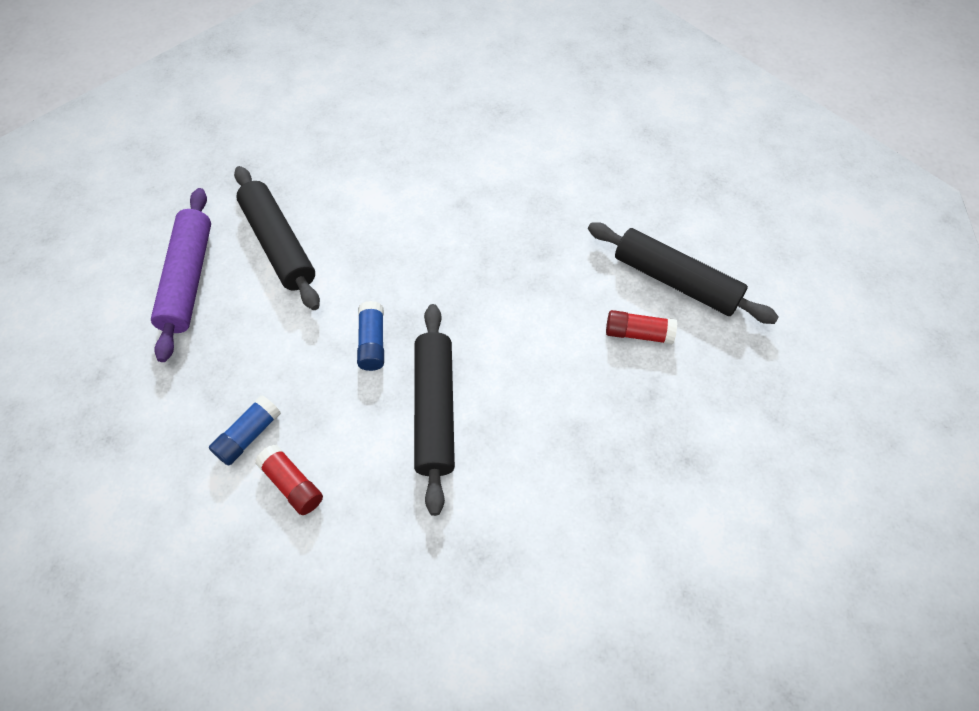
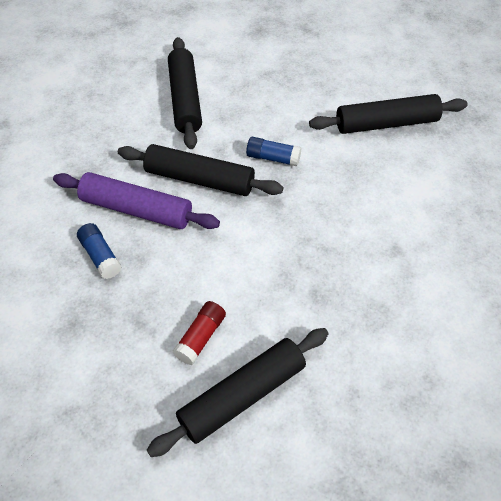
camera: 110 degrees right, 5 degrees down
purple rolling pin [151,188,211,362] -> purple rolling pin moved to [53,172,220,229]
blue glue stick [209,395,281,466] -> blue glue stick moved to [77,223,122,279]
red glue stick [255,444,323,515] -> black rolling pin [168,37,202,149]

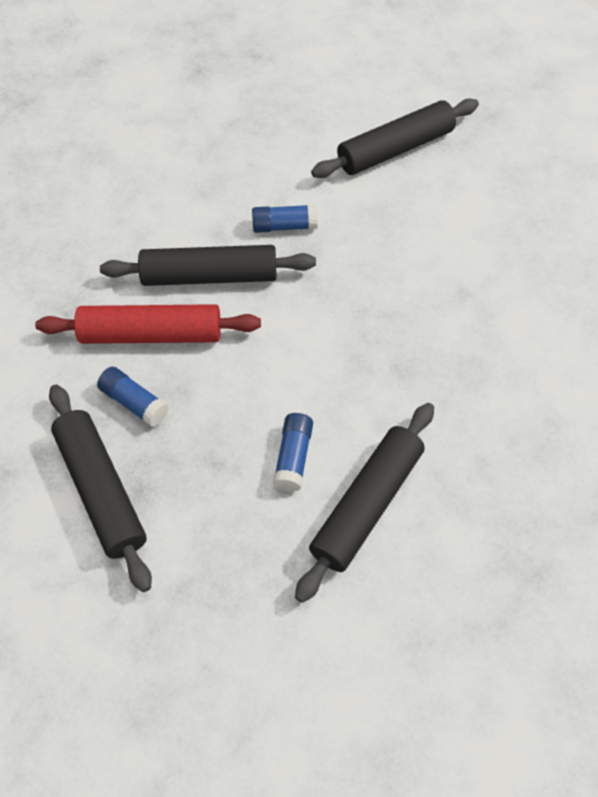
camera: 20 degrees left, 5 degrees up
purple rolling pin [53,172,220,229] -> red rolling pin [35,304,261,344]
black rolling pin [168,37,202,149] -> black rolling pin moved to [49,384,152,592]
red glue stick [173,301,226,365] -> blue glue stick [273,413,313,492]

